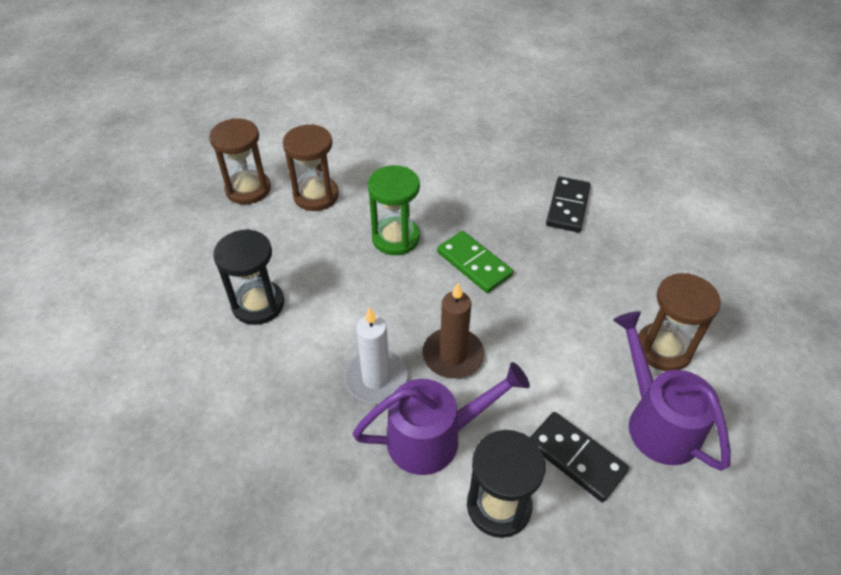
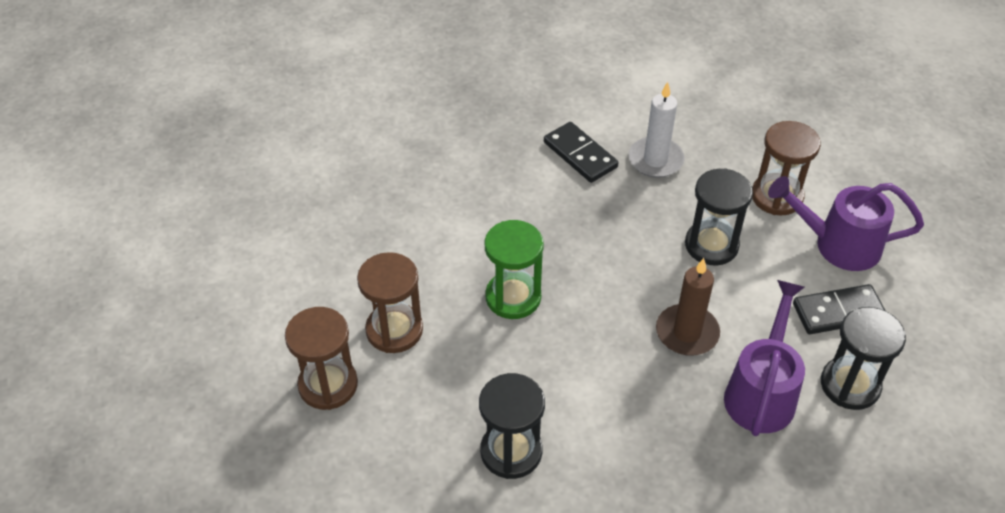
camera: 55 degrees left, 0 degrees up
white candle [344,307,408,403] -> white candle moved to [628,82,685,178]
green domino [437,231,513,293] -> none
none -> black hourglass [685,168,753,265]

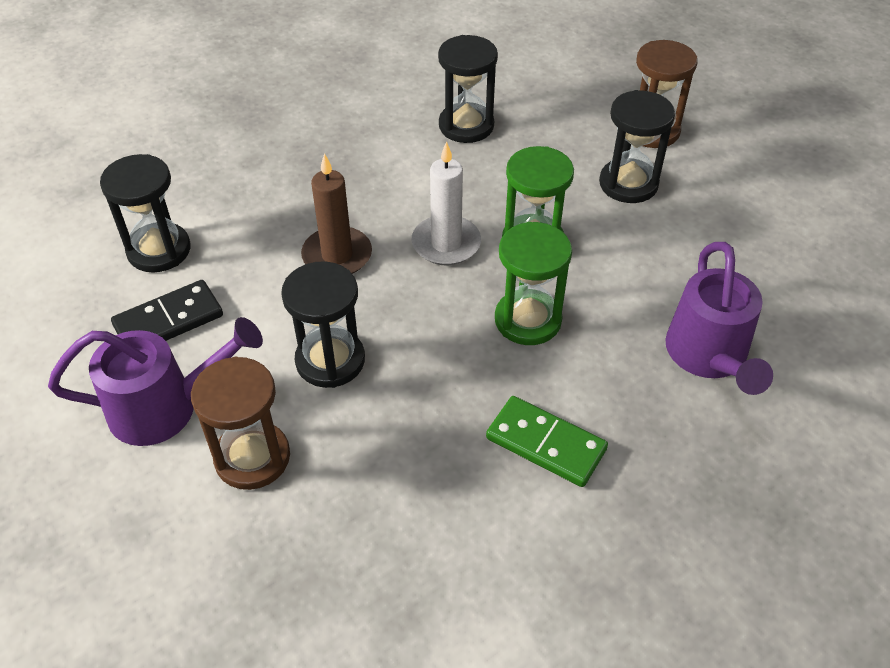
camera: 160 degrees right, 0 degrees up
brown hourglass [357,252,423,353] -> black hourglass [599,90,675,203]
black domino [544,122,618,183] -> green domino [486,396,608,487]
white candle [628,82,685,178] -> white candle moved to [412,141,481,265]
purple watering can [724,280,805,436] -> purple watering can moved to [665,242,773,395]
none -> green hourglass [495,222,572,345]

